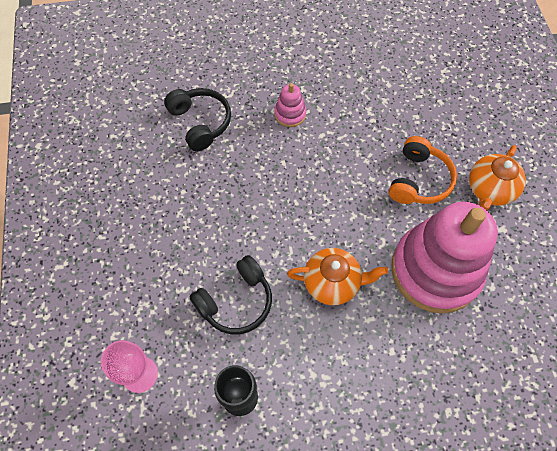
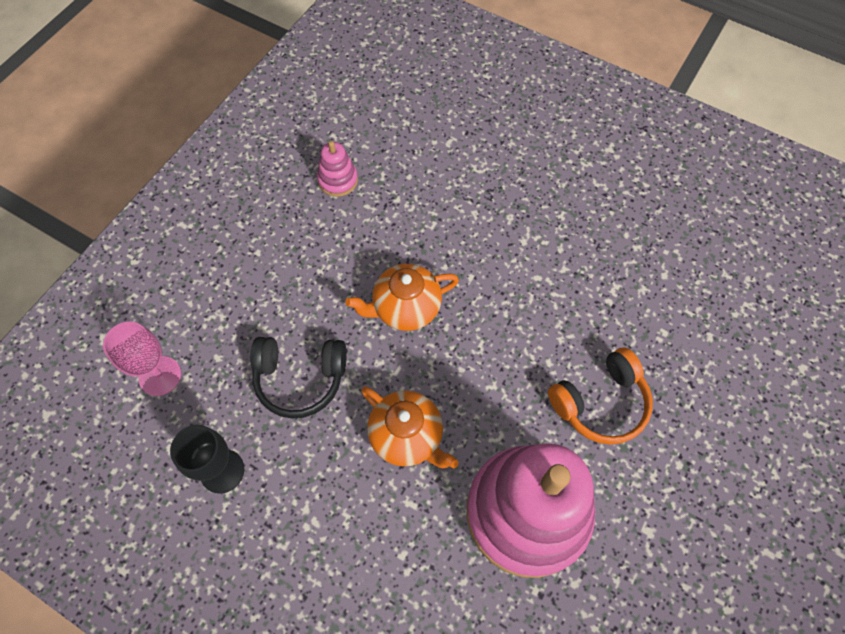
camera: 40 degrees right, 0 degrees up
black headphones [164,88,231,151] -> none
pink stacking toy [274,83,306,127] -> pink stacking toy moved to [317,141,358,197]
orange teapot [469,145,526,210] -> orange teapot moved to [345,264,459,331]

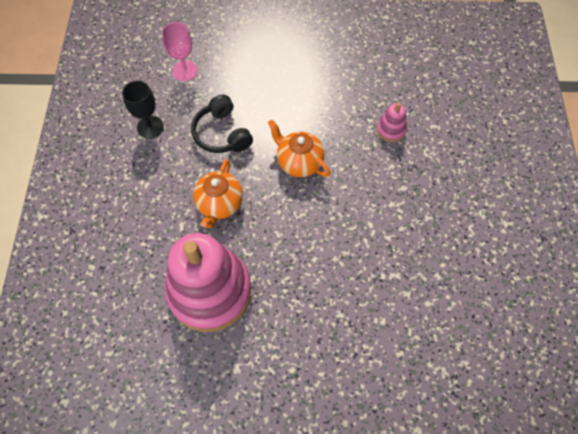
camera: 60 degrees right, 0 degrees up
pink stacking toy [317,141,358,197] -> pink stacking toy moved to [377,103,407,142]
orange headphones [548,347,653,445] -> none

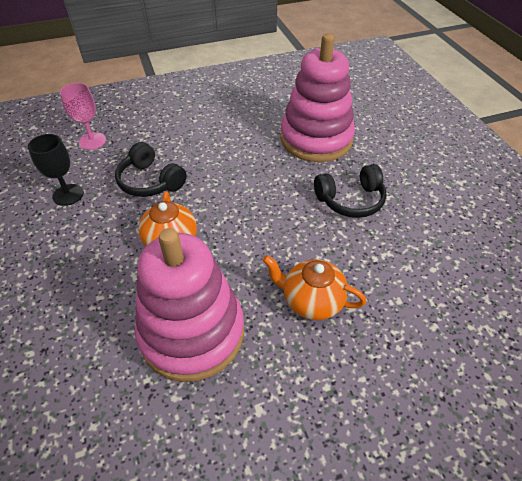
camera: 20 degrees left, 15 degrees down
orange teapot [268,119,331,177] -> orange teapot moved to [263,255,366,320]
pink stacking toy [377,103,407,142] -> pink stacking toy [280,33,355,162], size x2.47
none -> black headphones [314,164,386,218]

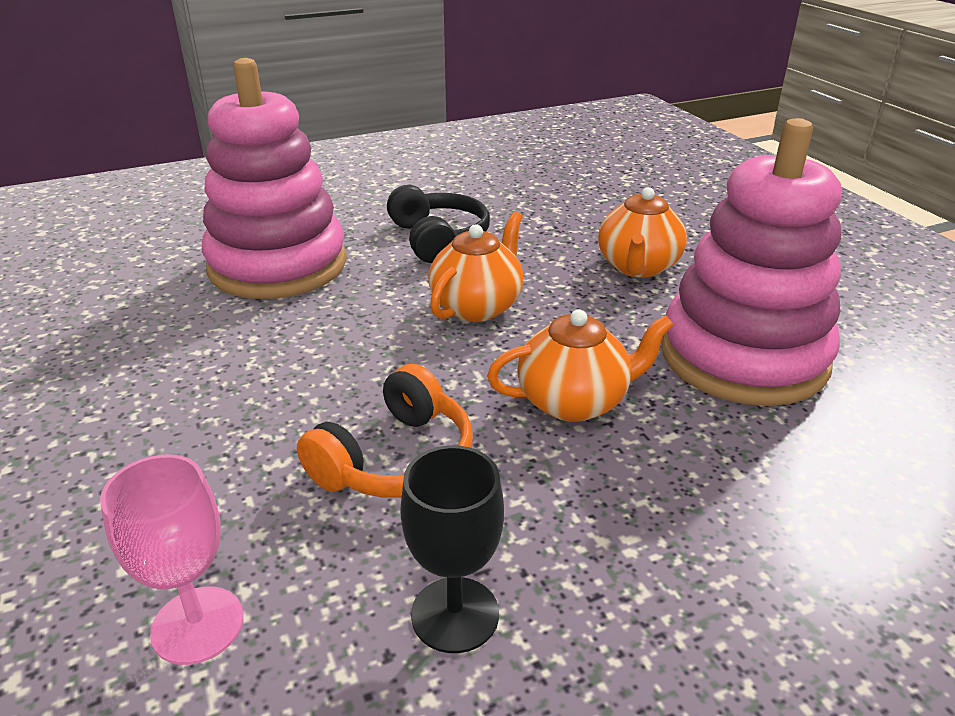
camera: 95 degrees left, 15 degrees down
black headphones [115,142,187,197] -> orange headphones [297,364,473,497]
none -> orange teapot [428,211,523,322]

